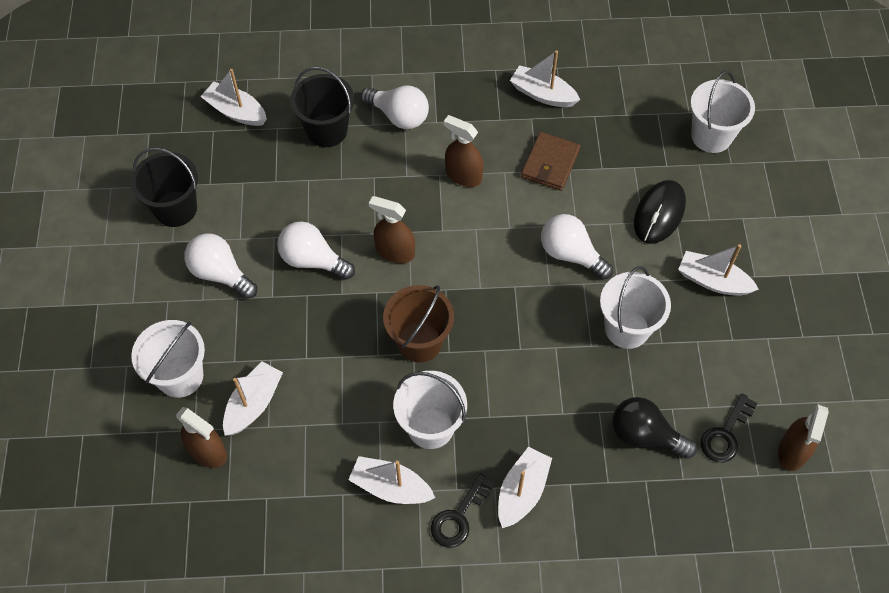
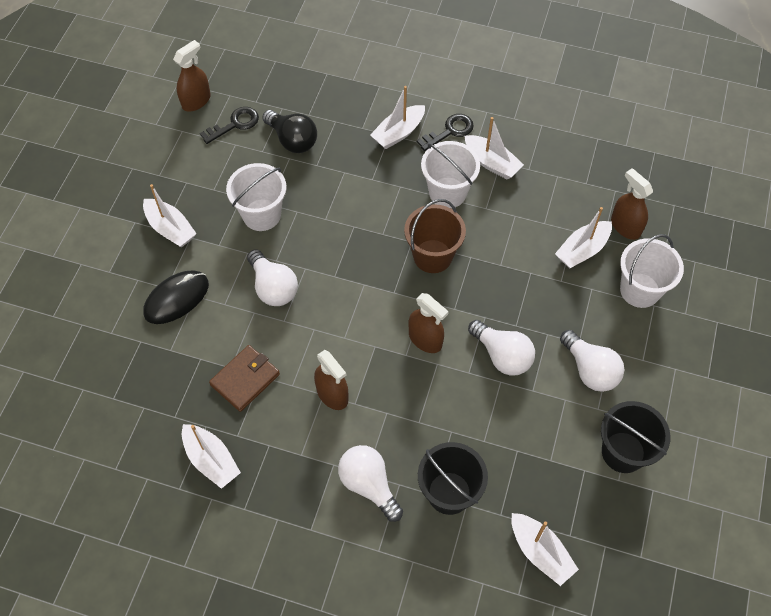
camera: 160 degrees left, 0 degrees up
white bucket [690,71,755,153] -> none

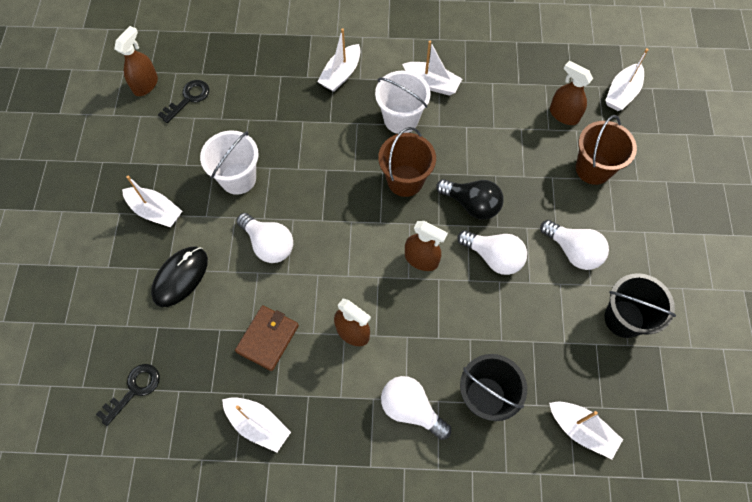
camera: 15 degrees left, 5 degrees up
black light bulb [262,110,317,153] -> black light bulb moved to [436,179,504,220]
black key [417,114,474,151] -> black key moved to [96,364,160,426]
white boat [555,207,612,268] -> white boat moved to [605,48,649,111]
white bucket [620,234,684,308] -> brown bucket [576,115,637,185]

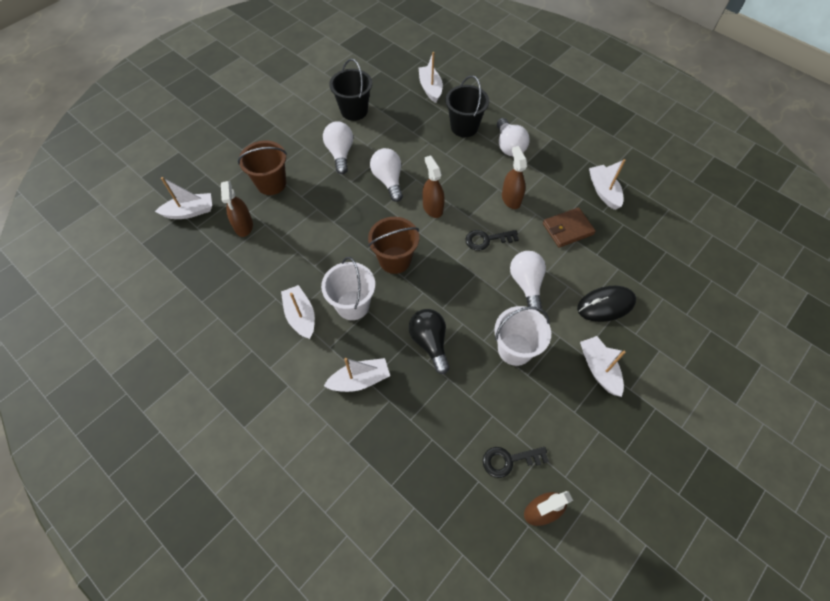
camera: 140 degrees left, 5 degrees down
black key [96,364,160,426] -> black key moved to [465,230,519,251]
black light bulb [436,179,504,220] -> black light bulb moved to [409,309,450,374]

